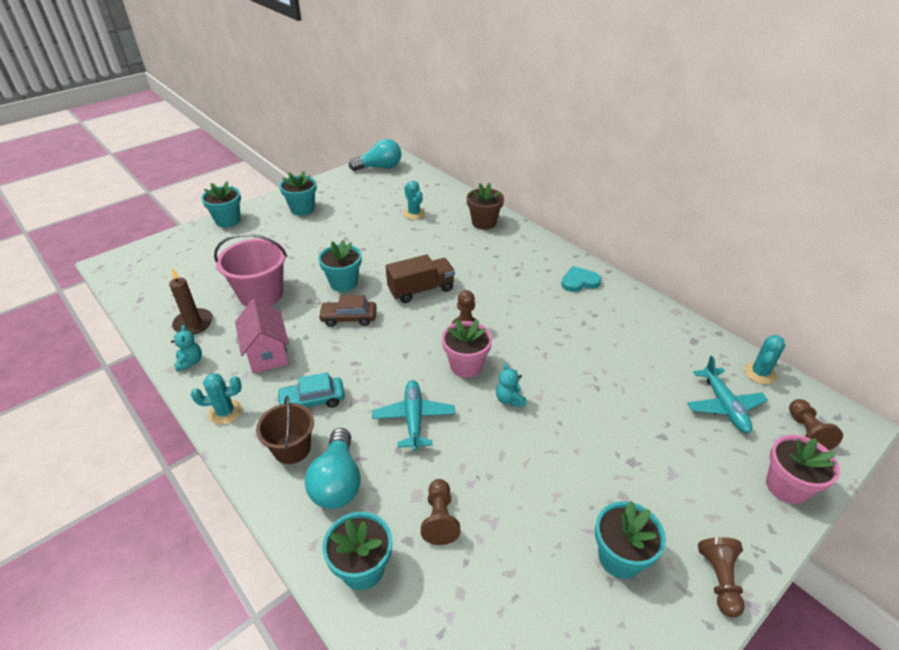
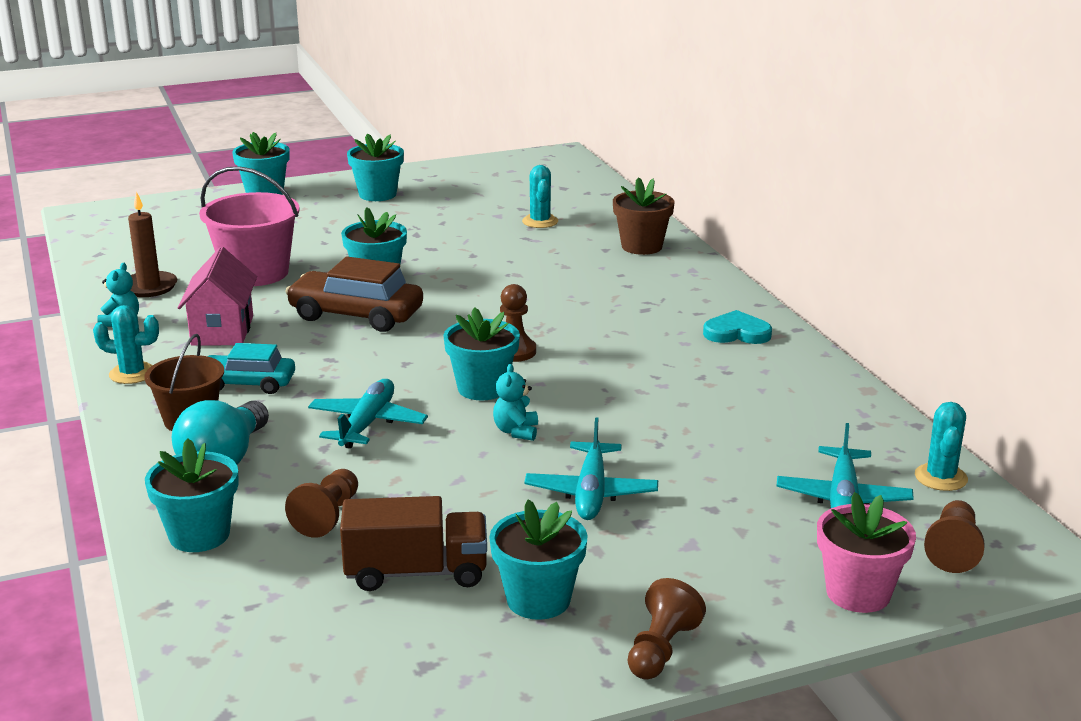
camera: 20 degrees right, 15 degrees down
brown car [318,295,377,327] -> brown car [285,257,423,332], size x1.55
turquoise light bulb [349,139,401,171] -> none
brown truck [386,254,455,303] -> brown truck moved to [340,496,487,591]
pink flower pot [442,319,492,378] -> turquoise flower pot [443,308,520,400]
turquoise cactus [744,335,785,384] -> turquoise cactus turned 45 degrees counterclockwise [915,402,968,491]
none -> turquoise plane [524,417,658,520]

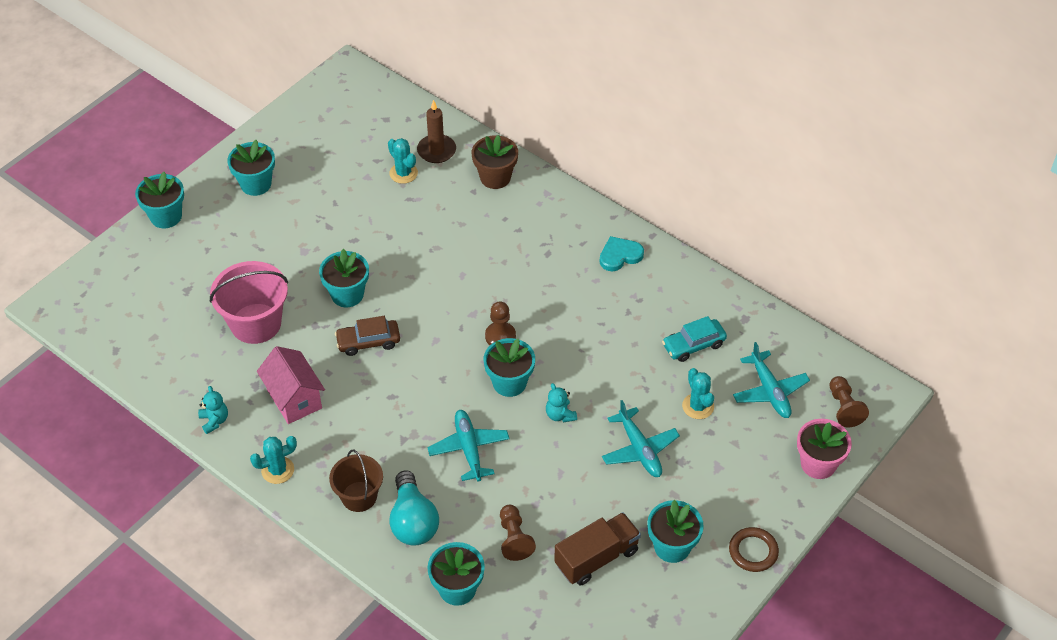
camera: 30 degrees left, 25 degrees up
brown candle [128,192,177,297] -> brown candle moved to [417,100,456,163]
turquoise car [207,343,295,394] -> turquoise car moved to [662,316,727,362]
brown car [285,257,423,332] -> brown car [335,316,400,356], size x0.65
brown pawn [628,578,706,679] -> brown ring [729,527,779,572]
turquoise cactus [915,402,968,491] -> turquoise cactus moved to [682,368,714,419]

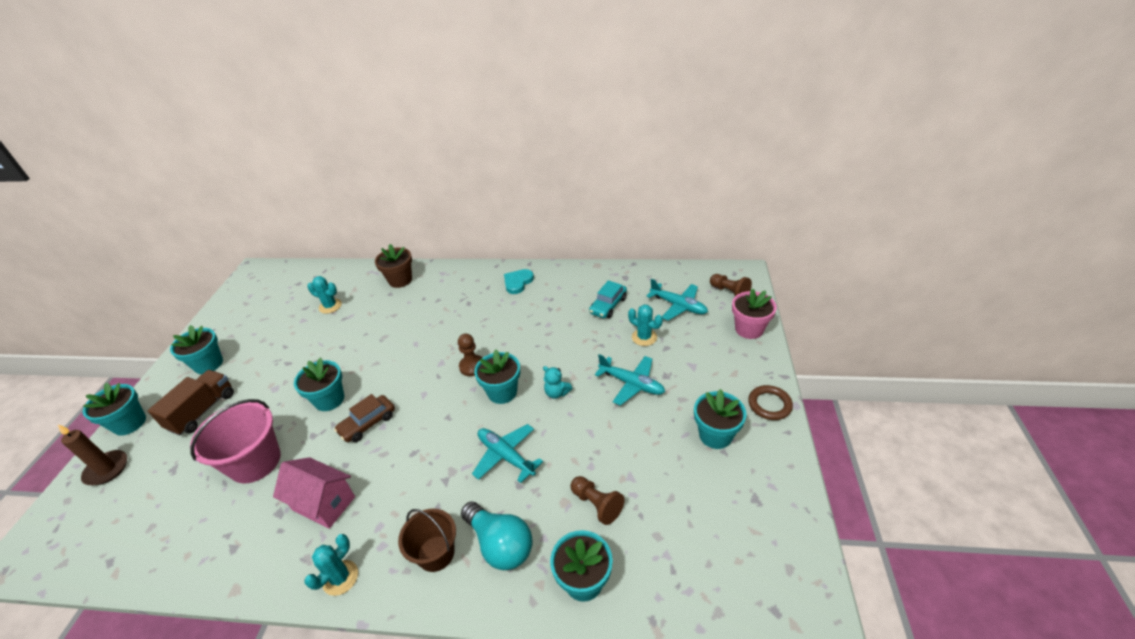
camera: 30 degrees left, 10 degrees down
turquoise teddy bear [198,386,228,434] -> none
brown candle [417,100,456,163] -> brown candle moved to [58,425,127,485]
brown truck [554,512,641,586] -> brown truck moved to [148,370,234,436]

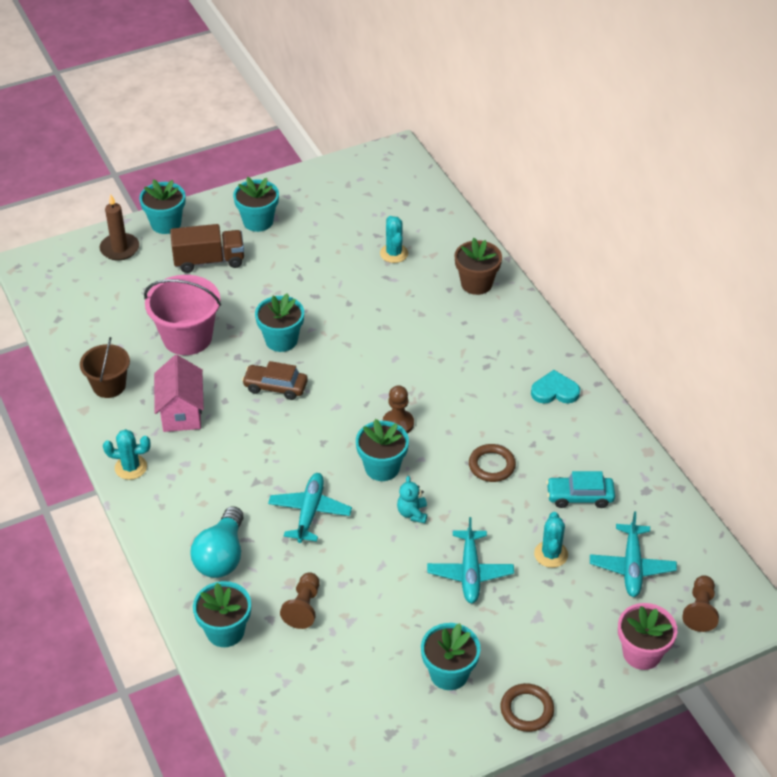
camera: 55 degrees right, 5 degrees up
brown bucket [398,509,456,572] -> brown bucket moved to [80,337,130,398]
none -> brown ring [469,444,516,482]

